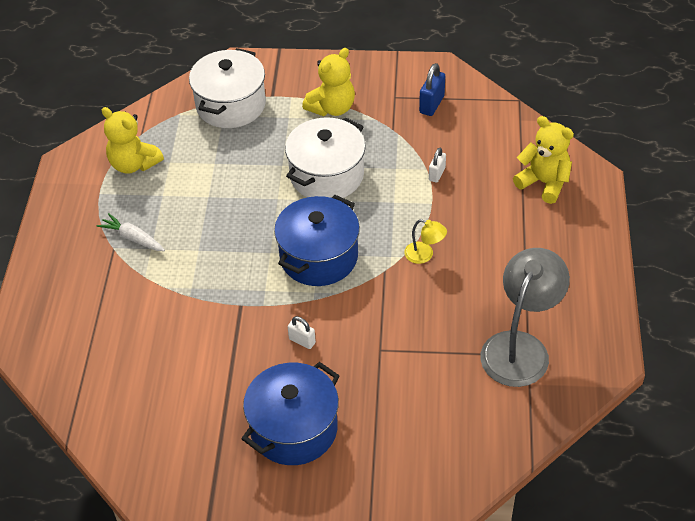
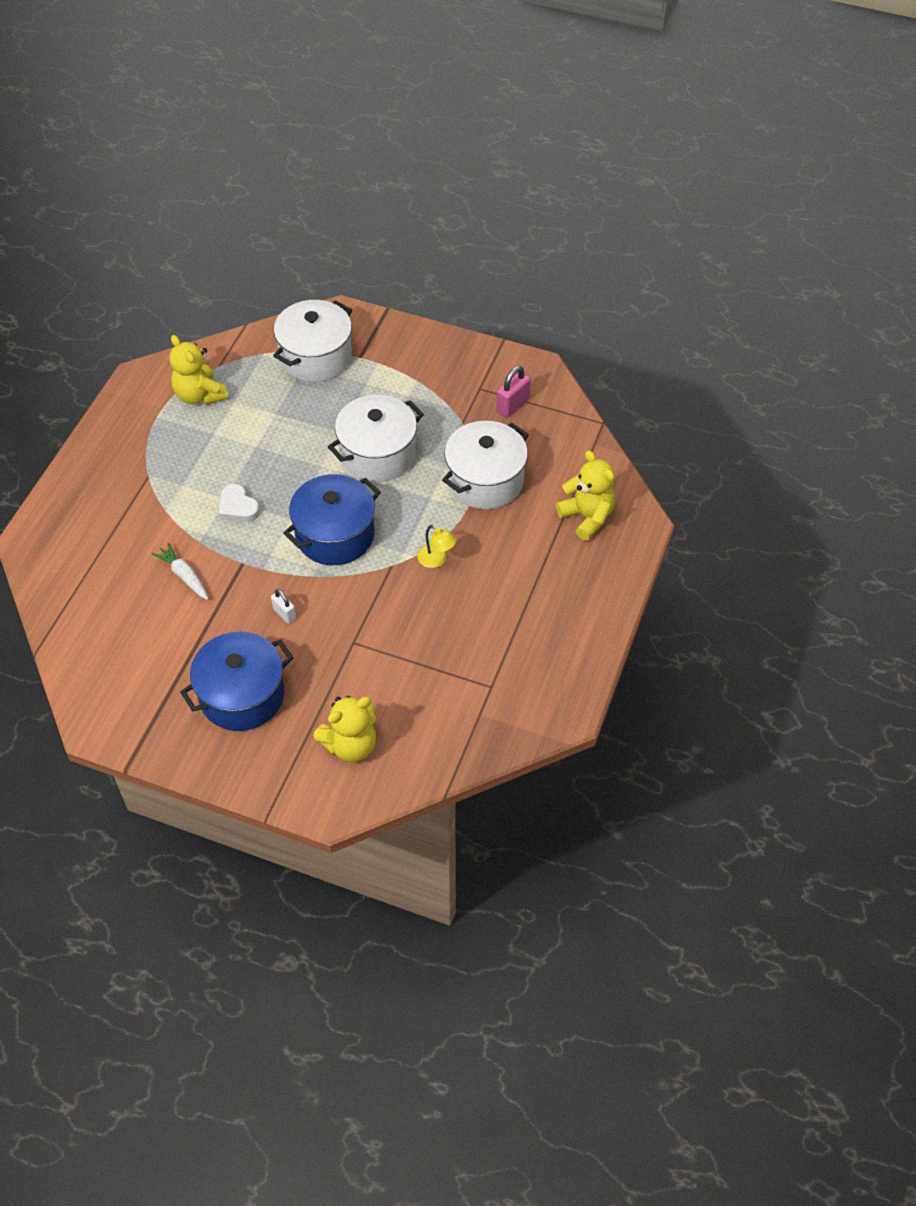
camera: 15 degrees right, 5 degrees up
white carrot [97,213,165,251] -> white carrot moved to [152,543,209,600]
yellow teddy bear [302,48,355,116] -> yellow teddy bear moved to [313,696,376,762]
blue padlock [419,63,445,116] -> pink padlock [496,366,531,418]
white padlock [429,148,446,183] -> white pot [442,421,529,509]
grey lamp [480,248,570,387] -> none
none -> white heart [219,484,260,522]

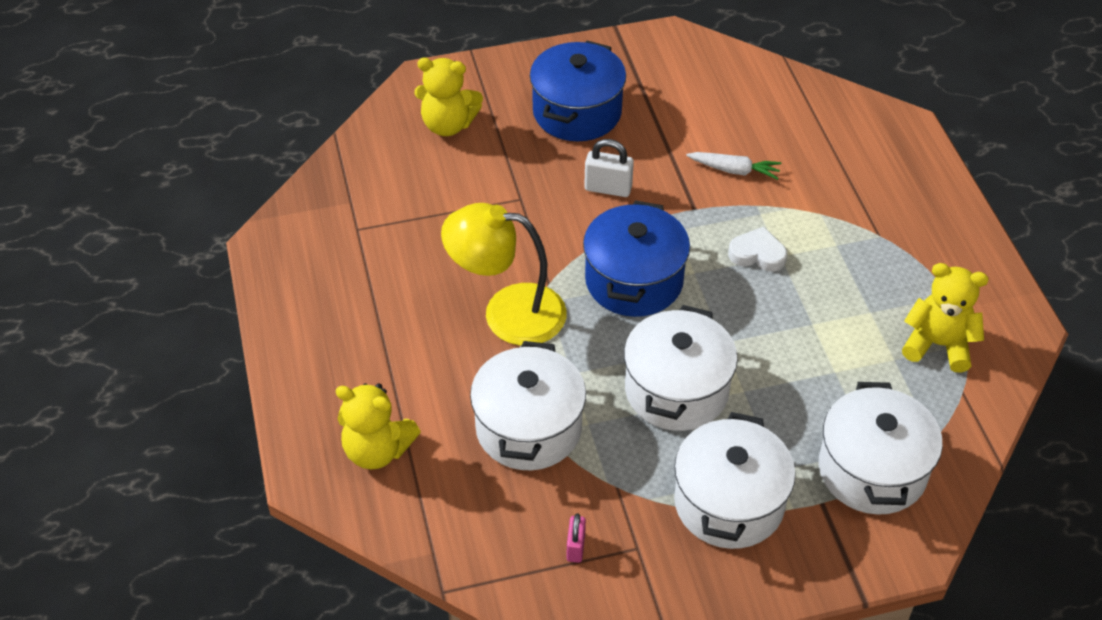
camera: 145 degrees right, 5 degrees down
white padlock [271,589,296,624] -> white padlock [584,139,634,197], size x1.54
yellow teddy bear [313,696,376,762] -> yellow teddy bear turned 105 degrees counterclockwise [414,58,483,136]
yellow lamp [417,525,457,568] -> yellow lamp [441,203,567,346], size x2.21
pink padlock [496,366,531,418] -> pink padlock [567,513,586,563], size x0.65
none -> white pot [674,412,796,549]

